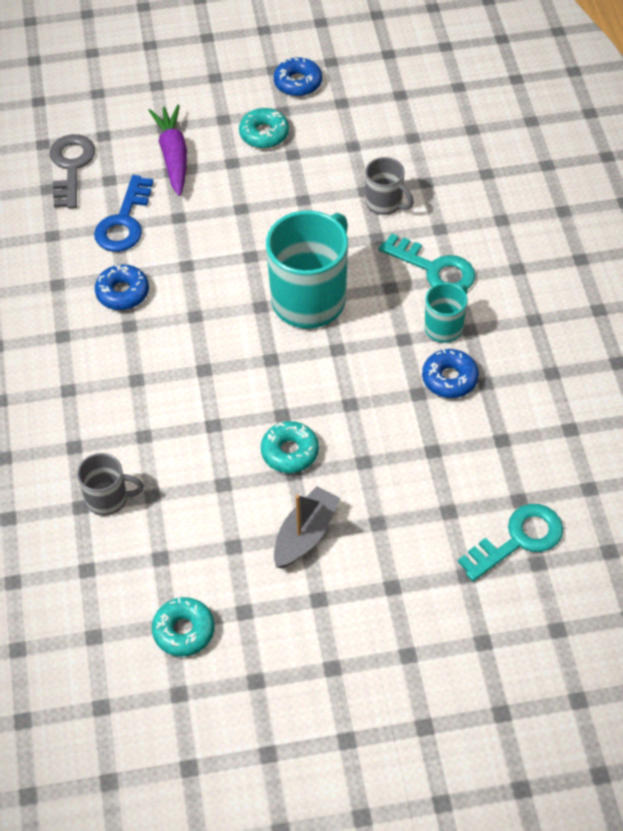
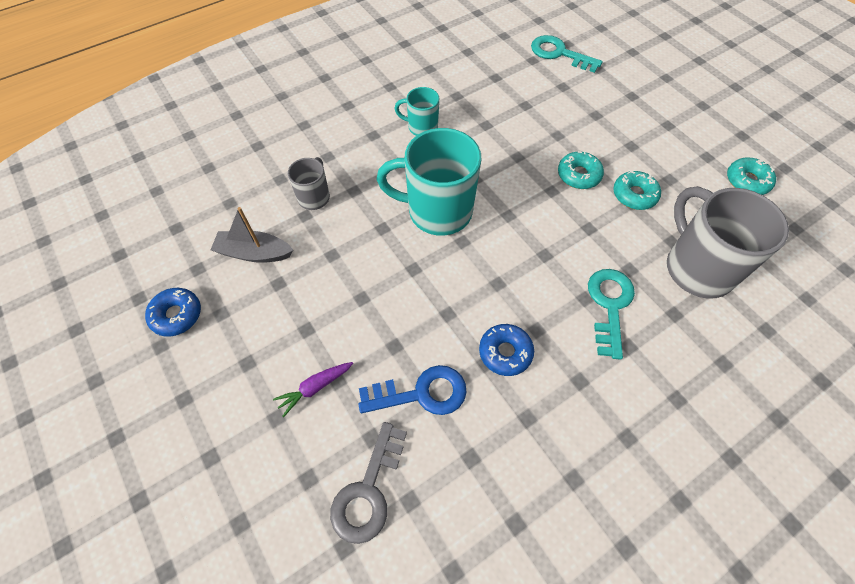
camera: 115 degrees left, 5 degrees up
grey key [50,134,95,208] -> grey key turned 45 degrees counterclockwise [330,422,407,544]
grey mug [77,453,144,516] -> grey mug [667,186,789,299], size x1.95
purple carrot [148,105,187,196] -> purple carrot [273,362,353,417], size x0.63
turquoise donut [239,108,289,148] -> turquoise donut moved to [613,171,661,210]
grey boat [274,486,340,568] -> grey boat moved to [211,207,293,263]
turquoise key [379,234,475,290] -> turquoise key moved to [588,269,635,360]
blue donut [422,349,479,398] -> none

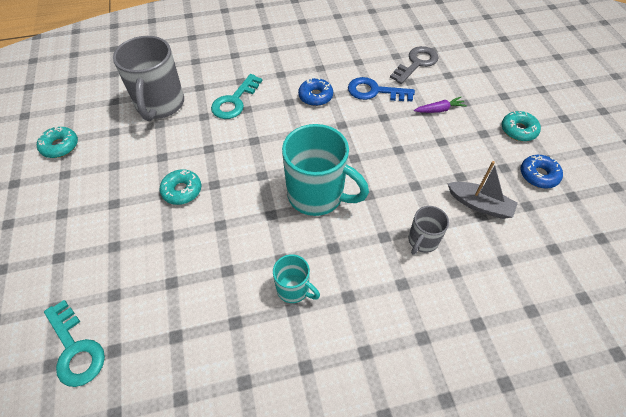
camera: 160 degrees left, 5 degrees down
turquoise donut [613,171,661,210] -> turquoise donut moved to [502,111,541,141]

